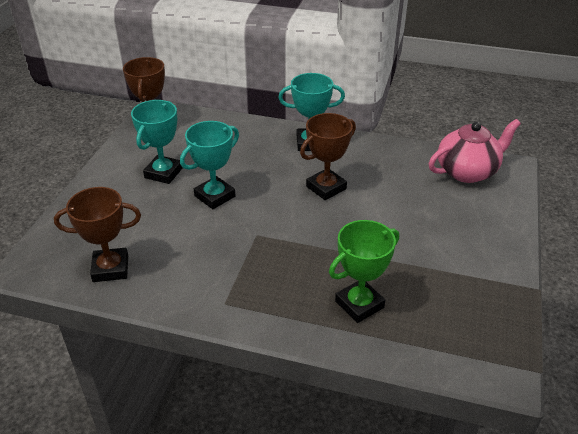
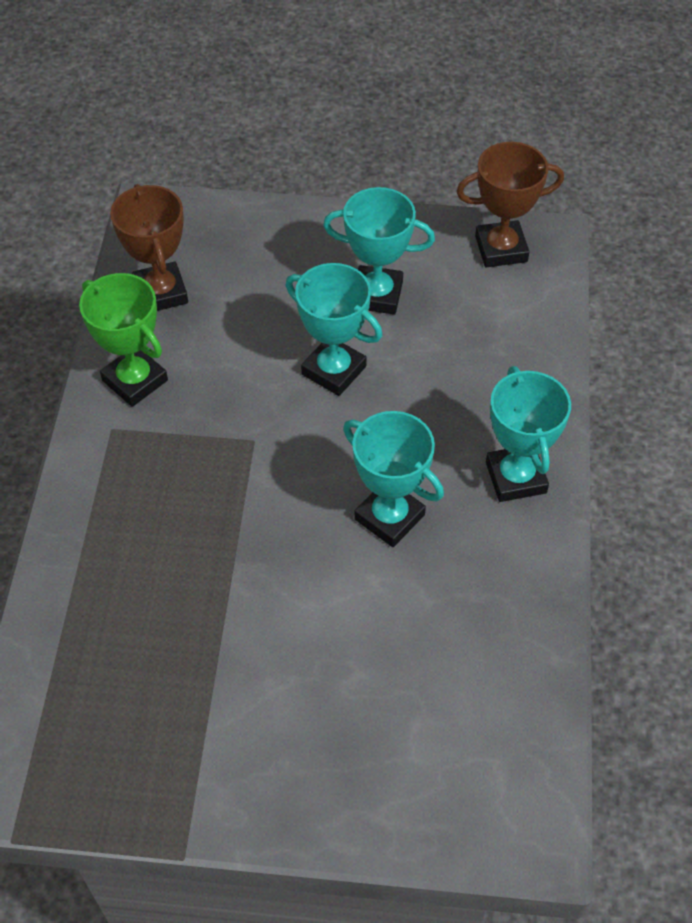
camera: 80 degrees right, 15 degrees up
brown trophy [300,113,356,200] -> turquoise trophy [343,411,444,547]
green trophy [329,220,399,323] -> green trophy moved to [79,273,168,407]
pink teapot [429,119,521,183] -> none

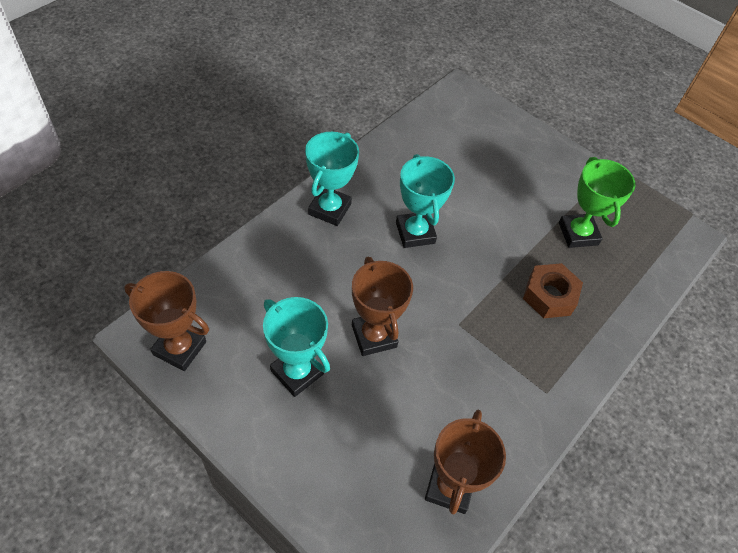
camera: 150 degrees left, 0 degrees up
green trophy [79,273,168,407] -> green trophy moved to [559,157,635,248]
turquoise trophy [286,263,382,396] -> brown trophy [352,257,413,356]
none -> brown nut [523,263,583,318]

